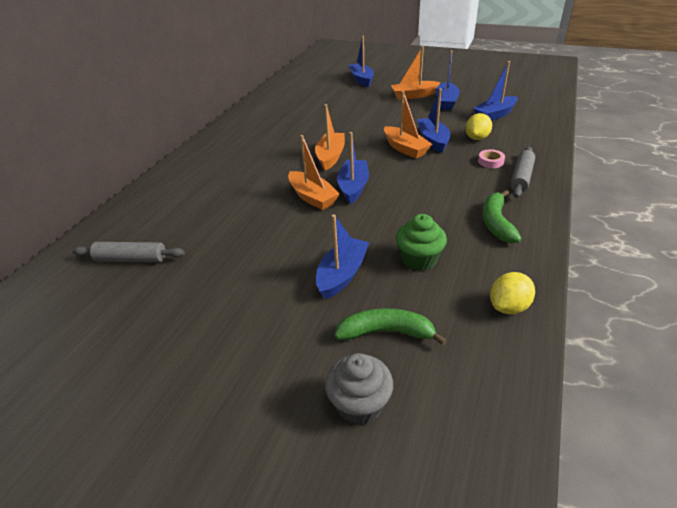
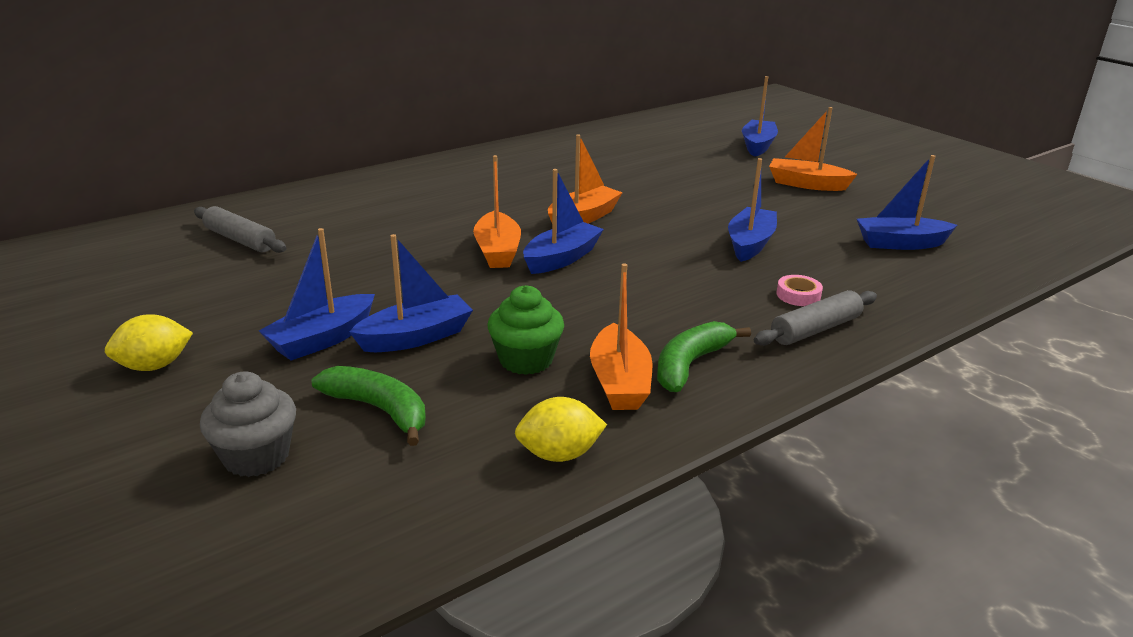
camera: 30 degrees right, 10 degrees down
orange boat [384,91,432,159] -> orange boat moved to [590,263,653,410]
blue boat [435,50,460,110] -> blue boat moved to [259,228,375,361]
yellow lemon [466,113,492,140] -> yellow lemon moved to [105,314,193,371]

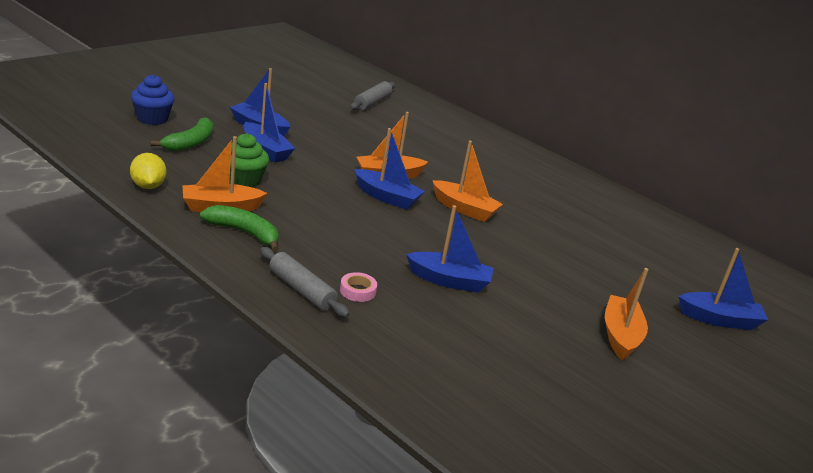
camera: 75 degrees right, 0 degrees up
yellow lemon [105,314,193,371] -> none
grey cupcake [200,371,296,477] -> blue cupcake [131,75,175,125]
blue boat [857,155,957,250] -> none

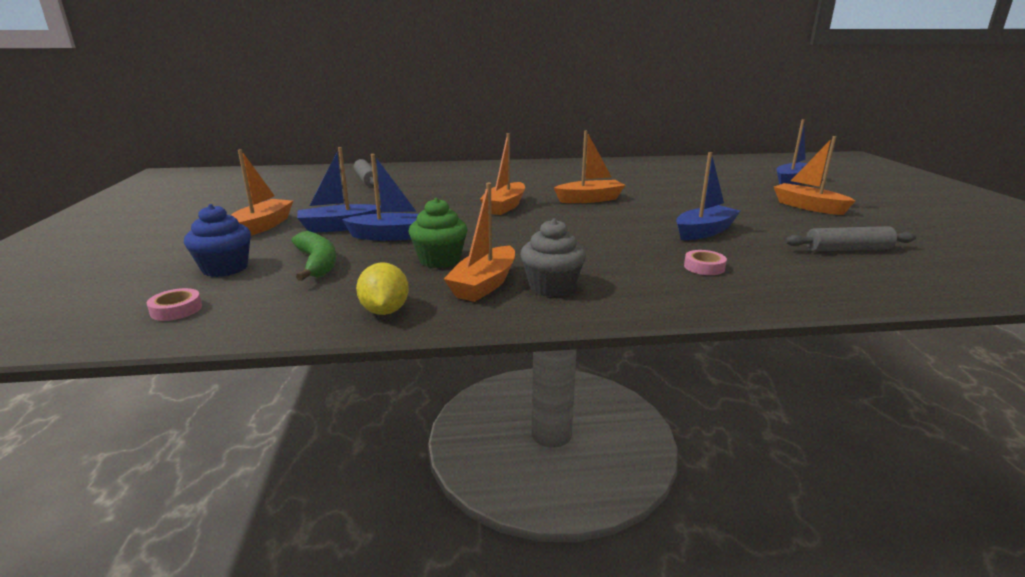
camera: 45 degrees left, 5 degrees down
yellow lemon [130,153,166,189] -> yellow lemon turned 60 degrees clockwise [356,262,409,315]
green banana [200,205,279,251] -> grey cupcake [520,219,586,297]
grey rolling pin [260,247,350,317] -> grey rolling pin moved to [785,226,916,252]
blue boat [354,128,425,210] -> none
none -> pink tape [147,288,202,321]
none -> orange boat [231,149,293,236]

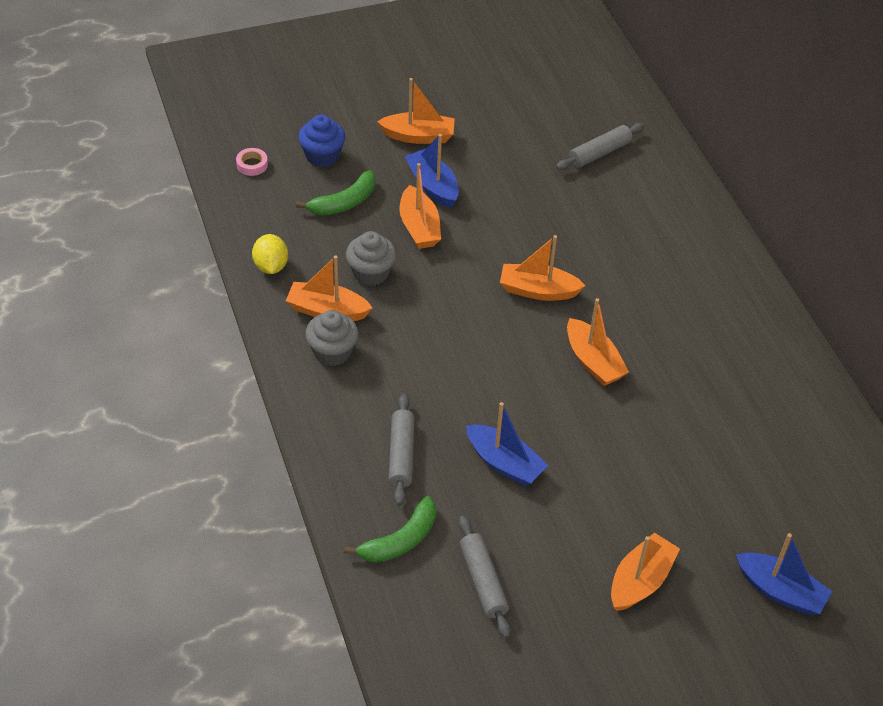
camera: 75 degrees right, 25 degrees up
blue boat [342,154,418,241] -> orange boat [399,163,441,249]
yellow lemon [356,262,409,315] -> yellow lemon turned 75 degrees counterclockwise [252,234,288,274]
green cupcake [408,198,467,268] -> grey cupcake [346,231,396,286]
pink tape [684,250,727,275] -> grey rolling pin [389,394,415,506]
none -> green banana [344,496,436,563]

